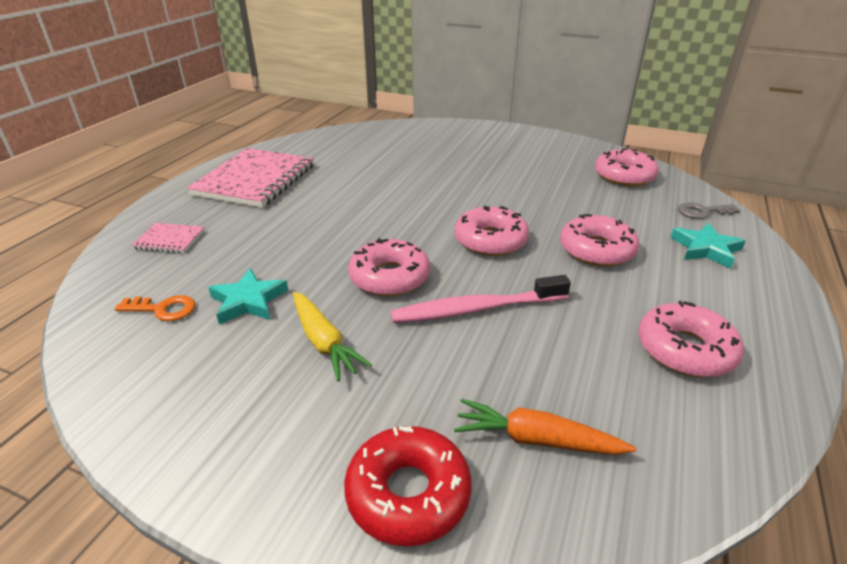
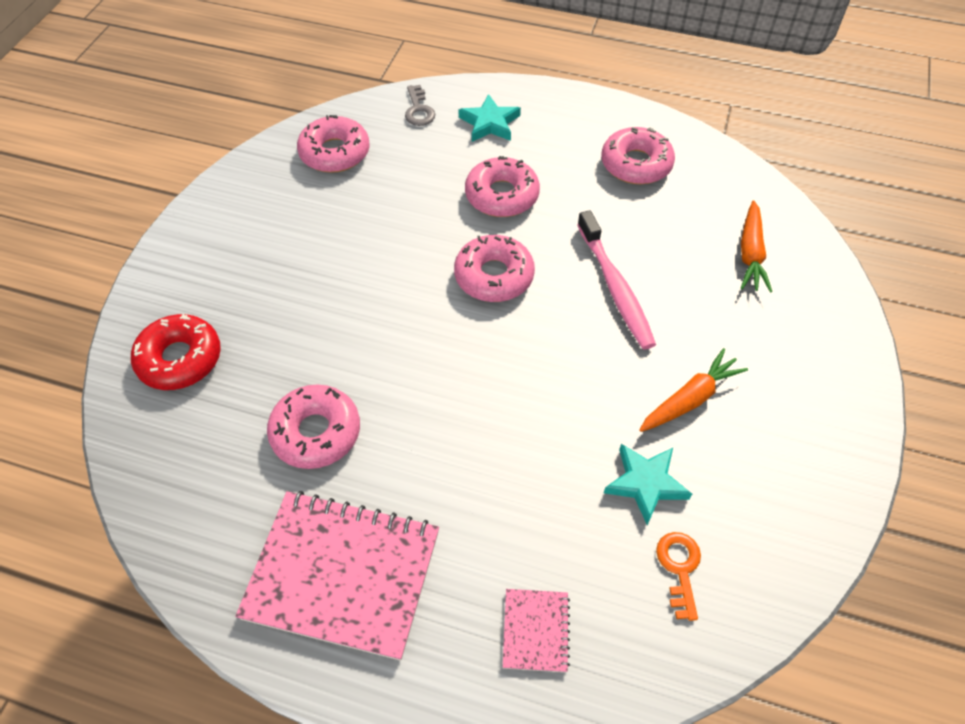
camera: 95 degrees left, 20 degrees up
yellow carrot [293,292,372,381] -> orange carrot [639,348,748,432]
red donut [344,426,472,546] -> red donut moved to [131,314,221,390]
pink donut [348,238,430,296] -> pink donut moved to [267,384,360,469]

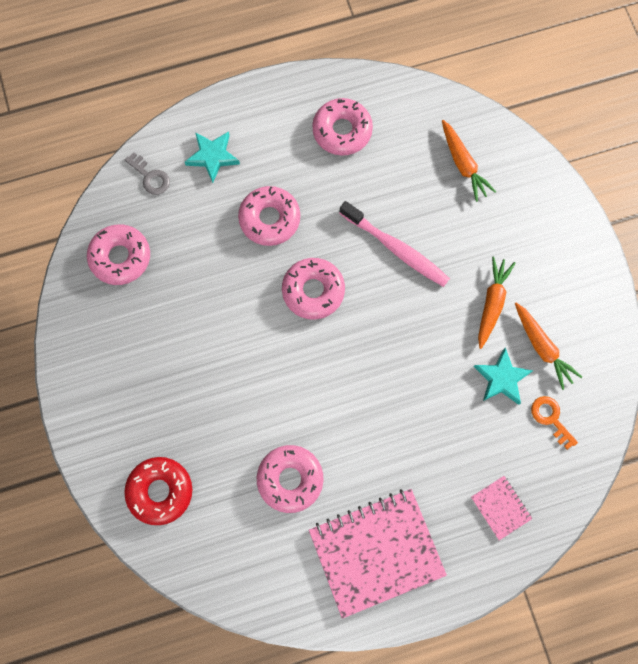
camera: 35 degrees left, 20 degrees up
none -> orange carrot [515,303,582,390]

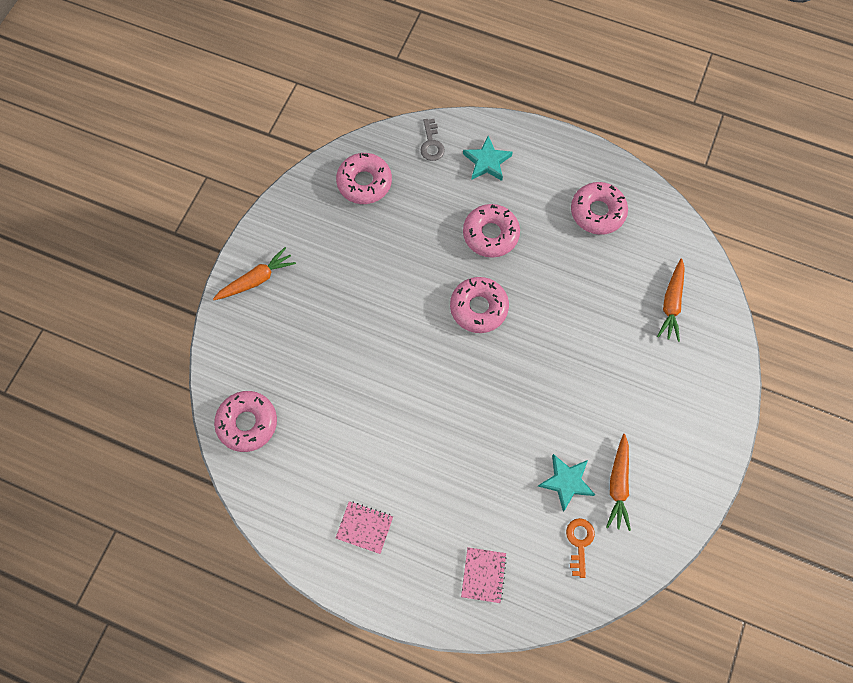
camera: 40 degrees right, 5 degrees down
red donut [124,457,192,525] -> none
pink donut [257,445,323,513] -> pink donut moved to [214,391,277,452]
pink notebook [309,489,447,619] -> pink notebook [336,501,393,554], size x0.45
pink toothbrush [339,201,450,287] -> none
orange carrot [478,256,515,349] -> orange carrot moved to [213,247,296,300]

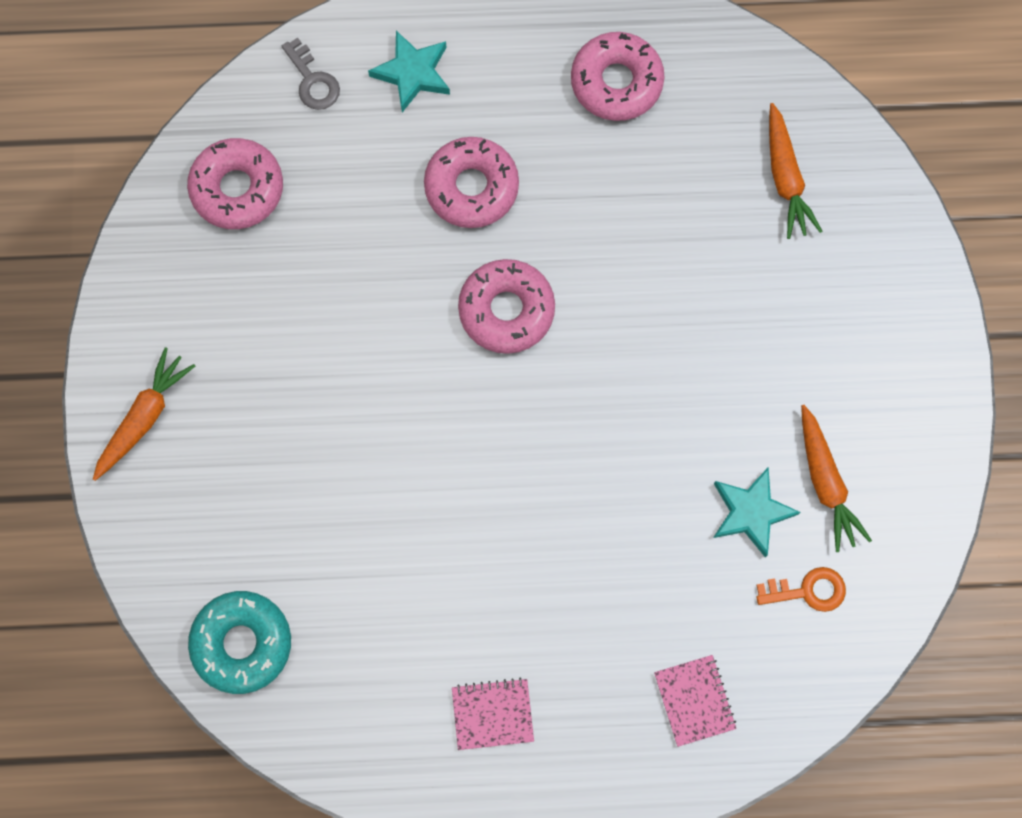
camera: 25 degrees left, 5 degrees up
pink donut [214,391,277,452] -> turquoise donut [188,591,291,694]
orange key [566,518,595,578] -> orange key turned 105 degrees clockwise [756,567,846,612]

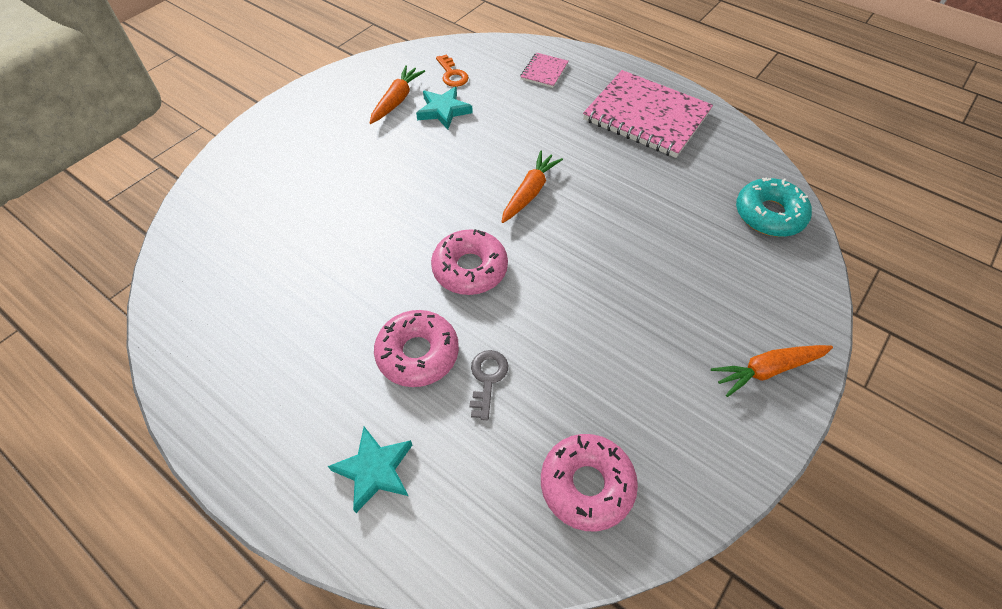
camera: 140 degrees left, 20 degrees down
grey key [282,38,340,110] -> grey key moved to [470,350,508,420]
pink notebook [452,678,534,750] -> pink notebook [583,70,713,158], size x2.21
pink donut [571,32,664,121] -> none
orange key [756,567,846,612] -> orange key turned 150 degrees counterclockwise [436,54,469,87]
orange carrot [769,103,823,239] -> orange carrot moved to [501,151,563,223]

